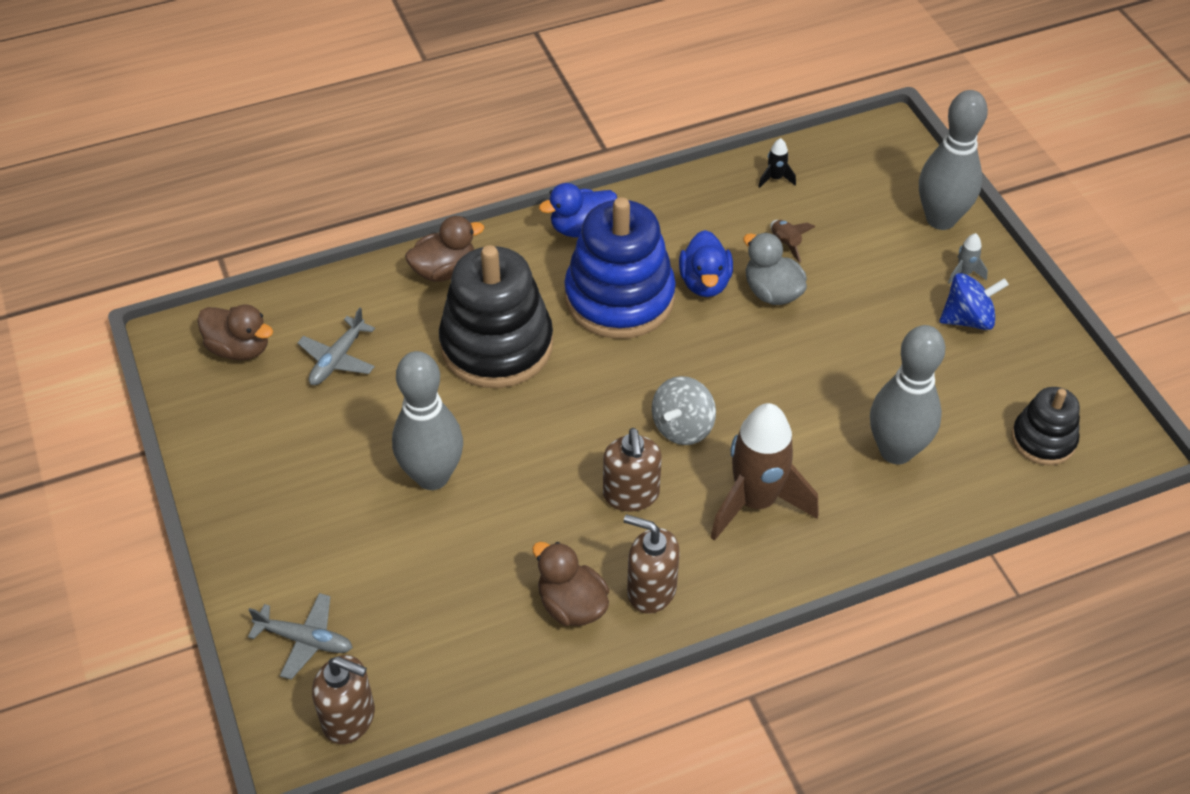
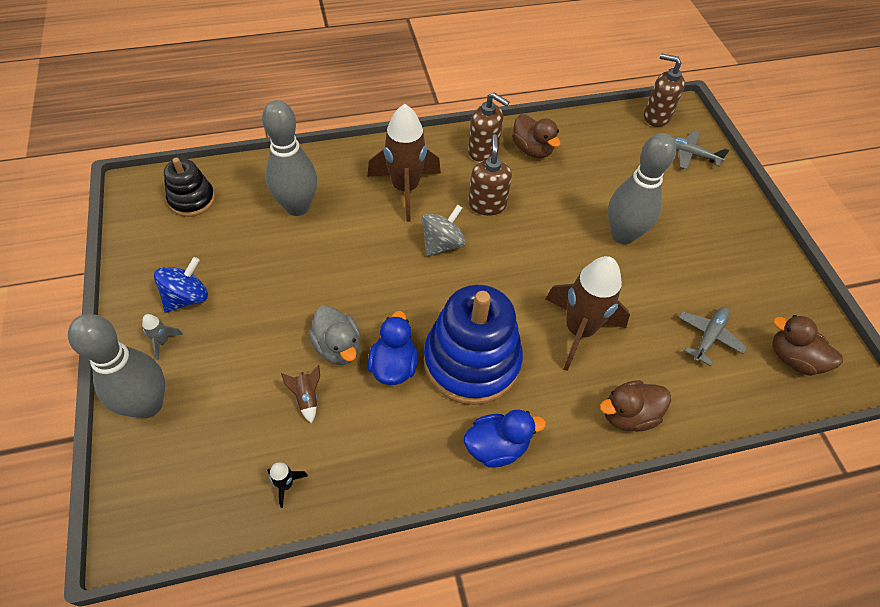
camera: 175 degrees left, 5 degrees up
black stacking toy [439,245,553,388] -> brown rocket [545,256,630,371]
blue spinning top [940,273,1009,330] -> blue spinning top turned 135 degrees clockwise [154,257,208,313]

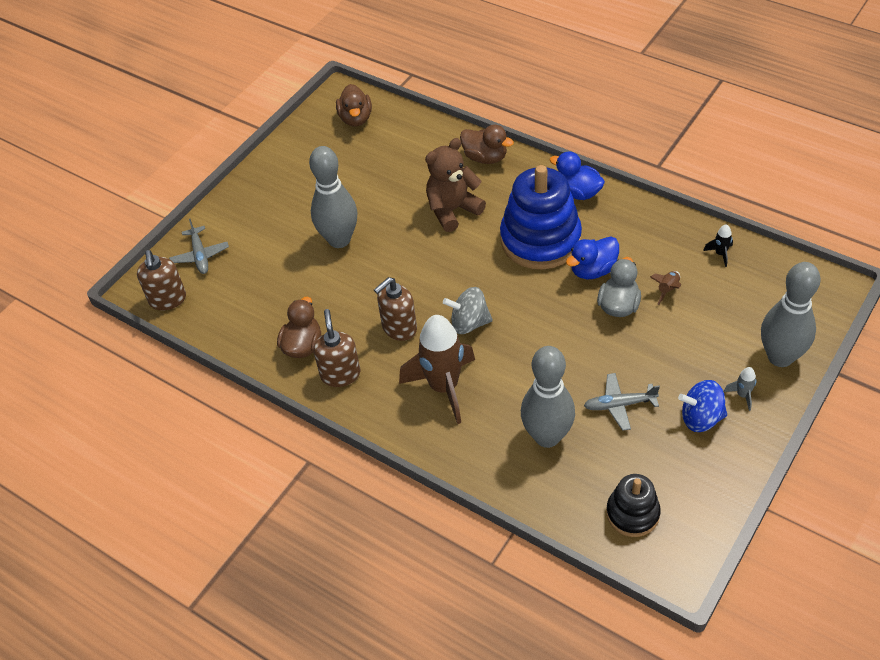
camera: 125 degrees left, 5 degrees down
brown rocket [545,256,630,371] -> brown teddy bear [425,138,486,232]
grey plane [678,307,747,366] -> grey plane moved to [584,373,660,431]

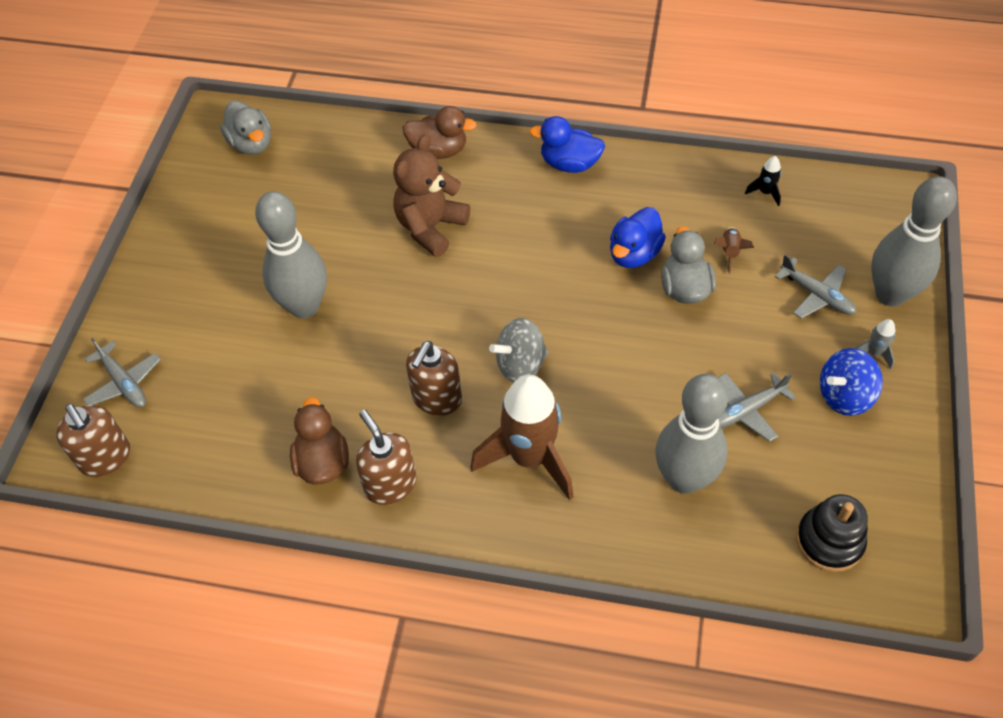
camera: 25 degrees left, 5 degrees up
brown duck [336,84,372,127] -> grey duck [220,101,271,155]
blue stacking toy [500,165,582,269] -> none
none -> grey plane [775,254,856,319]

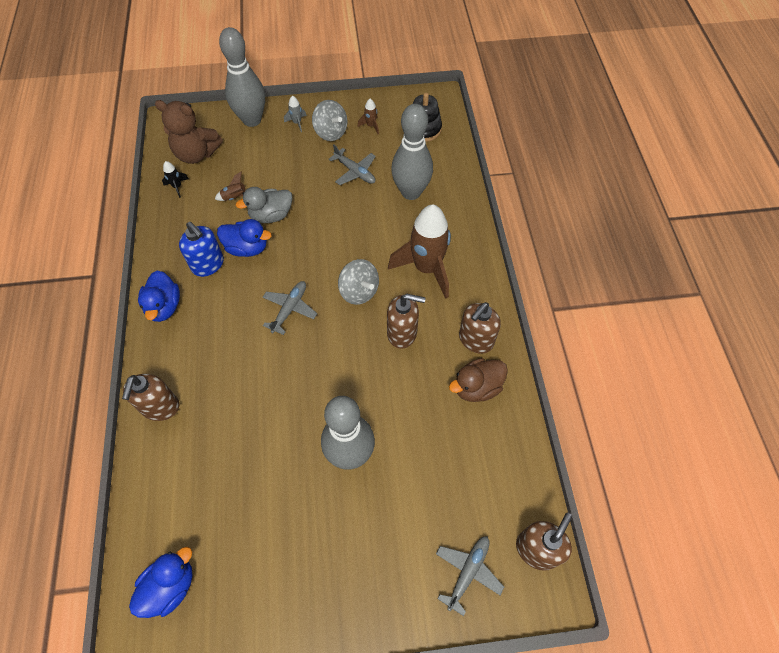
camera: 110 degrees left, 5 degrees up
grey duck [220,101,271,155] -> blue duck [129,547,193,618]
brown teddy bear [393,135,470,257] -> brown teddy bear moved to [155,100,223,164]
brown duck [403,106,477,159] -> brown soap dispenser [122,374,179,421]
grey plane [775,254,856,319] -> grey plane moved to [262,281,317,335]
blue spinning top [820,348,883,416] -> grey spinning top [312,100,347,141]
none -> blue soap dispenser [179,222,224,277]
none -> brown rocket [357,99,379,134]

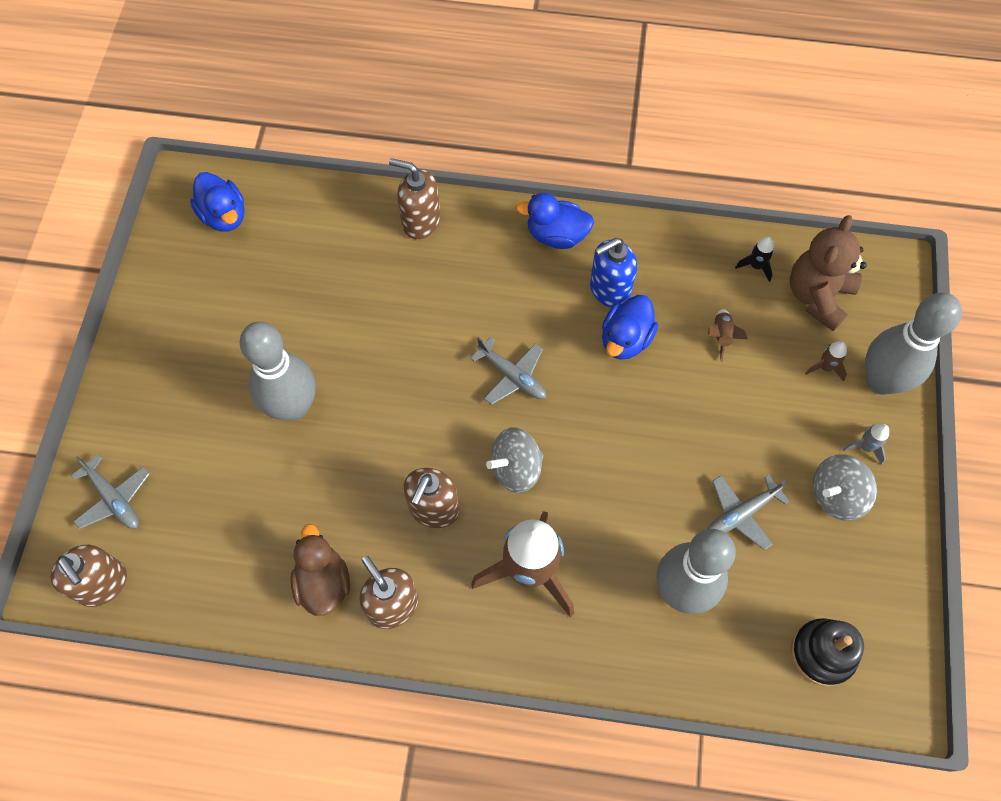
camera: 105 degrees right, 5 degrees up
grey duck [236,187,292,223] -> none
brown rocket [357,99,379,134] -> brown rocket moved to [805,341,847,382]

